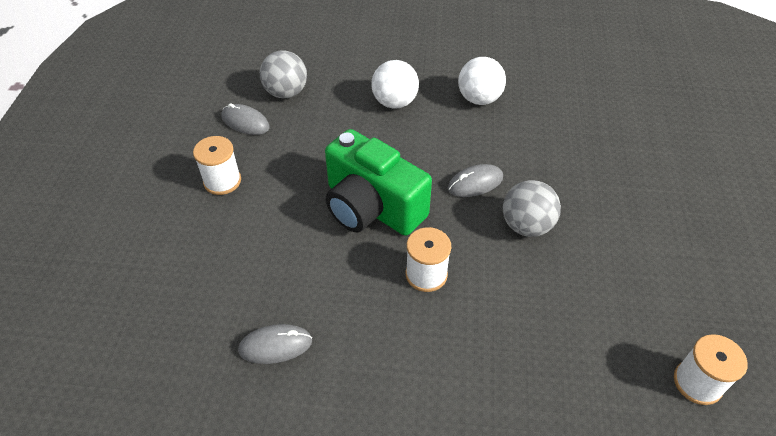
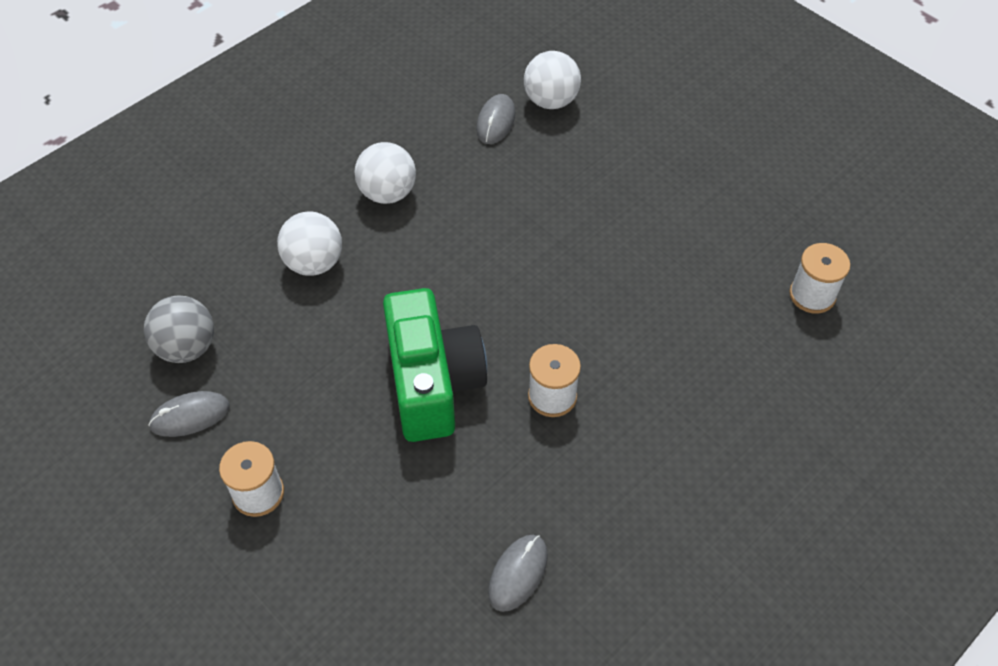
camera: 50 degrees left, 5 degrees up
green camera [325,129,432,236] -> green camera turned 90 degrees counterclockwise [383,288,487,442]
grey mouse [448,164,503,197] -> grey mouse moved to [476,94,515,144]
grey ball [503,180,561,237] -> none
none -> white ball [524,51,581,109]

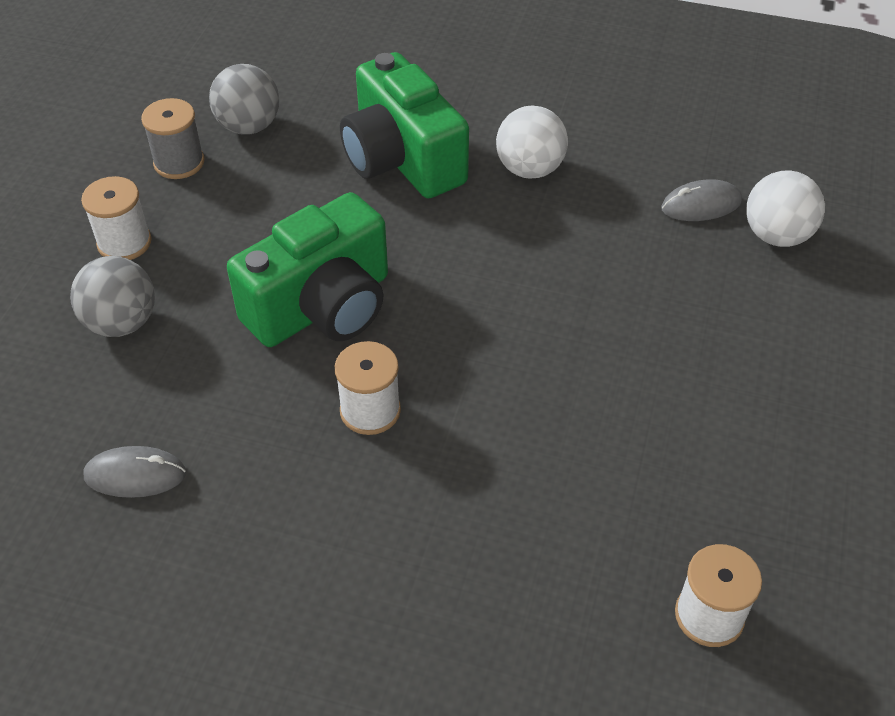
camera: 60 degrees right, 5 degrees down
grey mouse [148,391,230,437] -> grey spool [141,98,204,179]
white ball [277,212,342,276] -> green camera [340,52,469,198]
none -> grey ball [70,256,155,337]

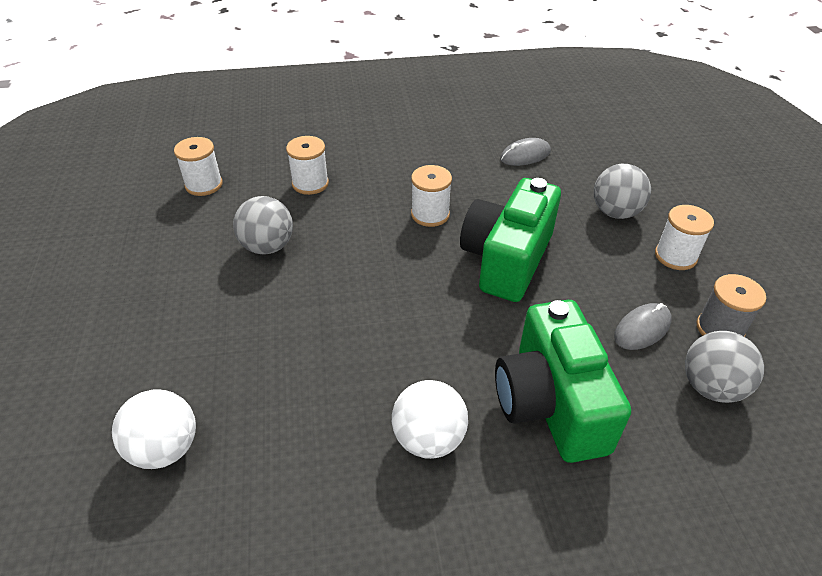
camera: 155 degrees right, 5 degrees down
green camera [340,52,469,198] -> green camera turned 135 degrees counterclockwise [495,300,631,463]
grey mouse [661,179,742,221] -> grey mouse moved to [614,303,672,350]
none -> grey ball [233,196,293,255]
none -> white spool [286,136,329,195]

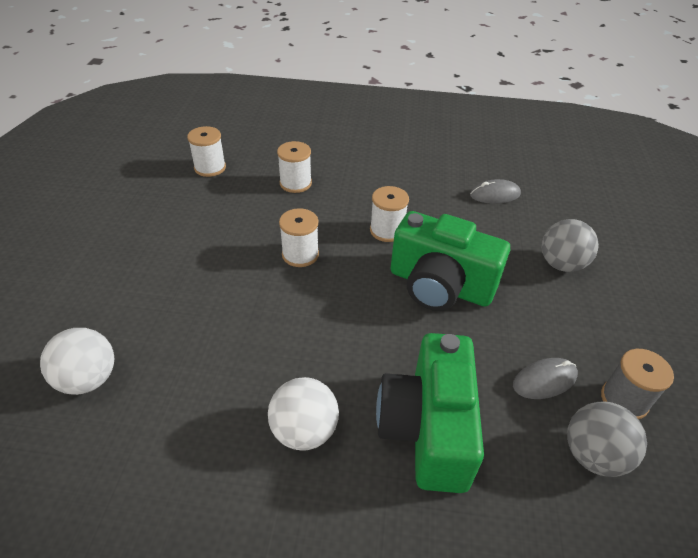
camera: 15 degrees right, 0 degrees up
grey ball [233,196,293,255] -> none
green camera [460,178,561,302] -> green camera turned 105 degrees counterclockwise [390,211,510,311]
white spool [655,205,714,270] -> white spool moved to [279,208,319,267]

